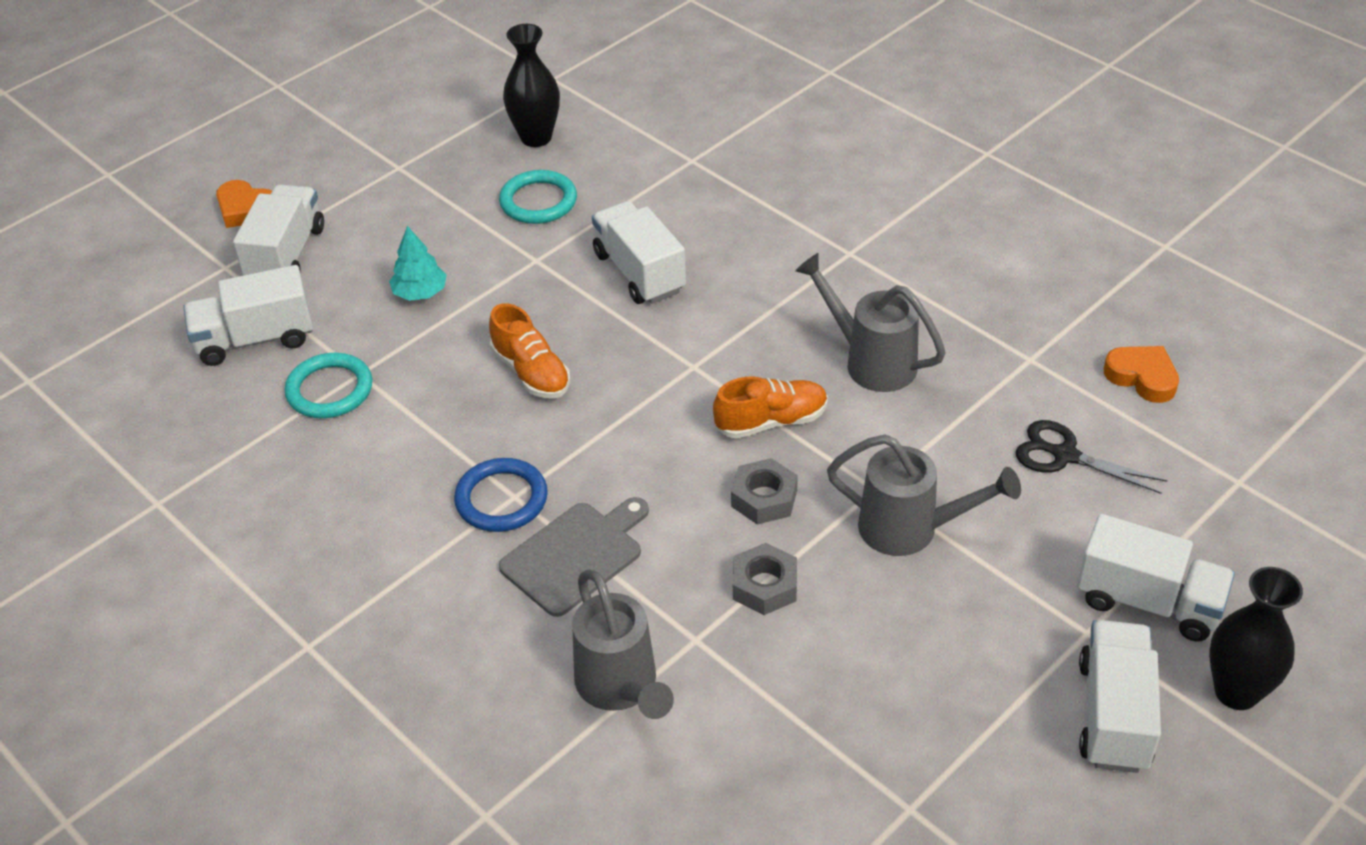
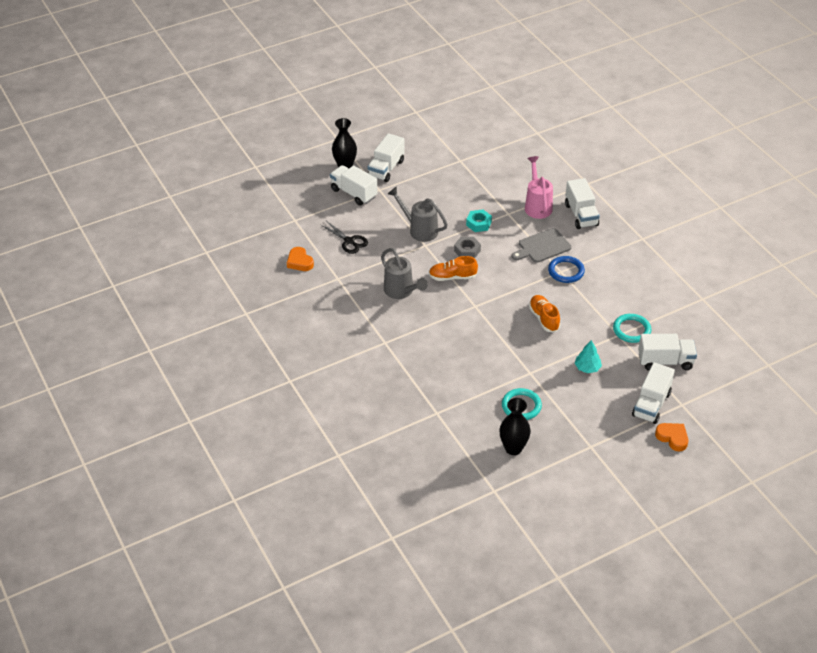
camera: 165 degrees left, 0 degrees up
grey watering can [572,569,674,719] -> pink watering can [525,156,553,219]
white truck [592,201,686,304] -> white truck moved to [565,178,600,229]
grey nut [733,543,797,615] -> turquoise nut [466,209,492,232]

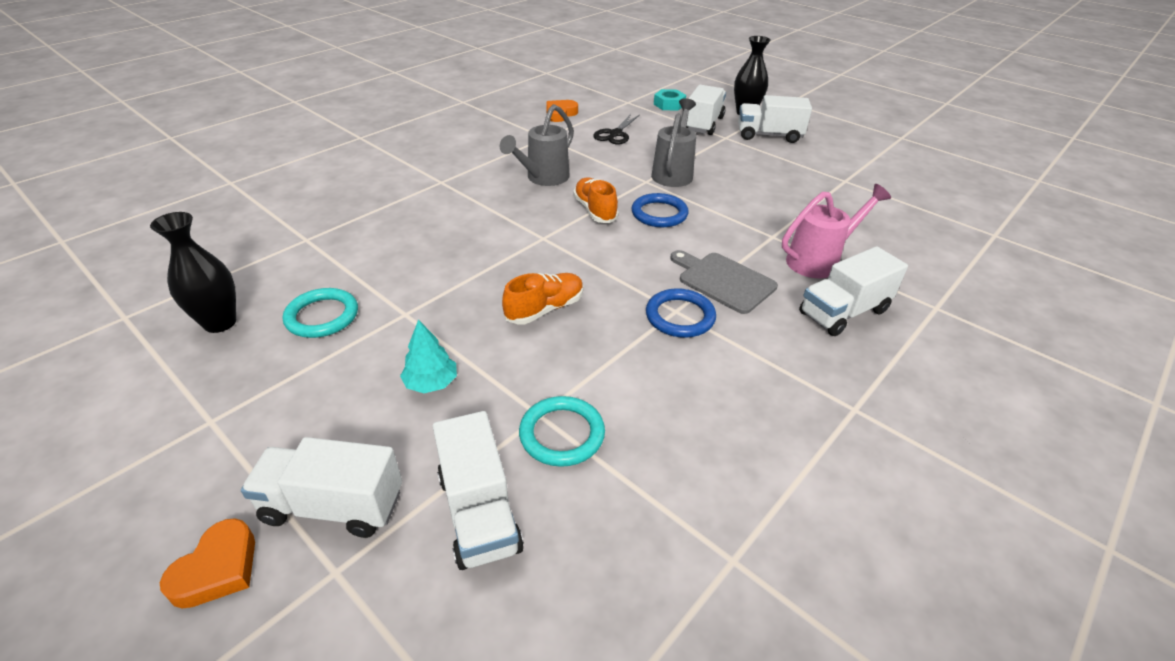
camera: 70 degrees right, 5 degrees down
grey nut [454,237,481,258] -> blue ring [632,193,688,227]
turquoise nut [466,209,492,232] -> turquoise nut moved to [654,89,686,111]

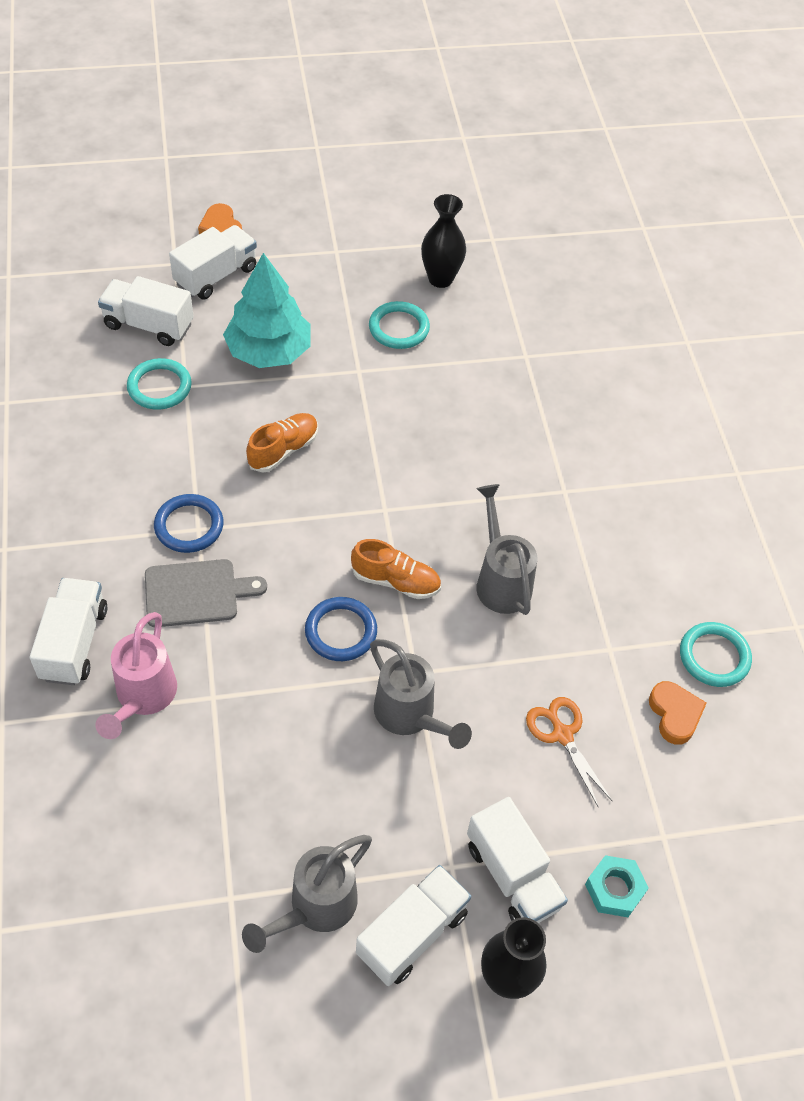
camera: 125 degrees right, 15 degrees up
turquoise tree [400,320,457,393] -> turquoise tree [223,253,310,368], size x2.01
orange shoe [502,273,584,325] -> orange shoe turned 135 degrees counterclockwise [246,413,318,472]
black scissors [593,114,640,145] -> orange scissors [526,697,613,806]
none -> grey watering can [242,835,372,953]
none -> turquoise ring [680,622,752,687]

